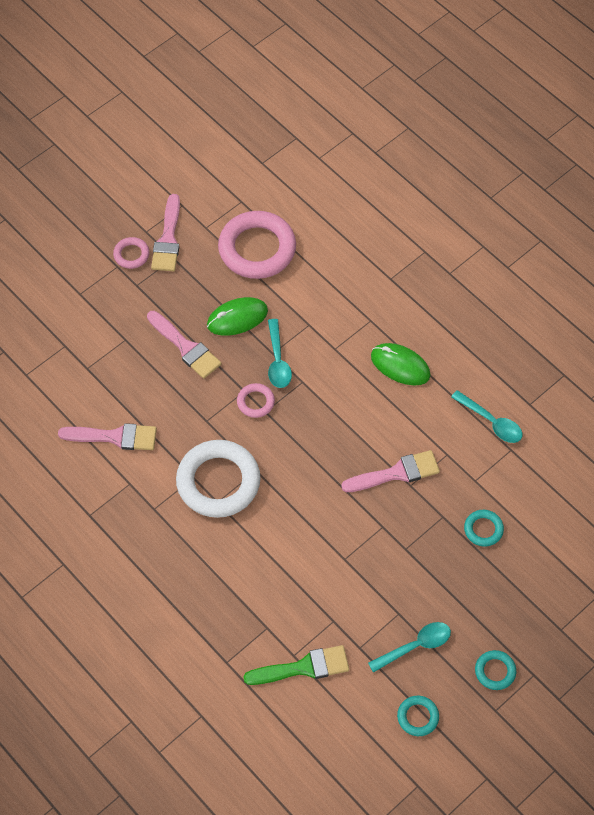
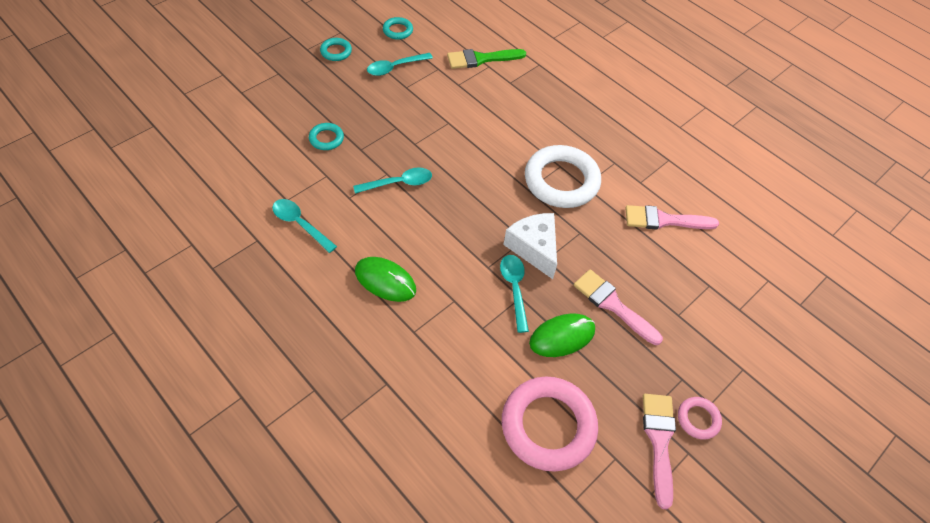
camera: 175 degrees right, 5 degrees down
pink ring [237,383,275,418] -> white cheese [503,213,557,279]
pink brush [341,450,440,492] -> turquoise spoon [353,168,432,194]

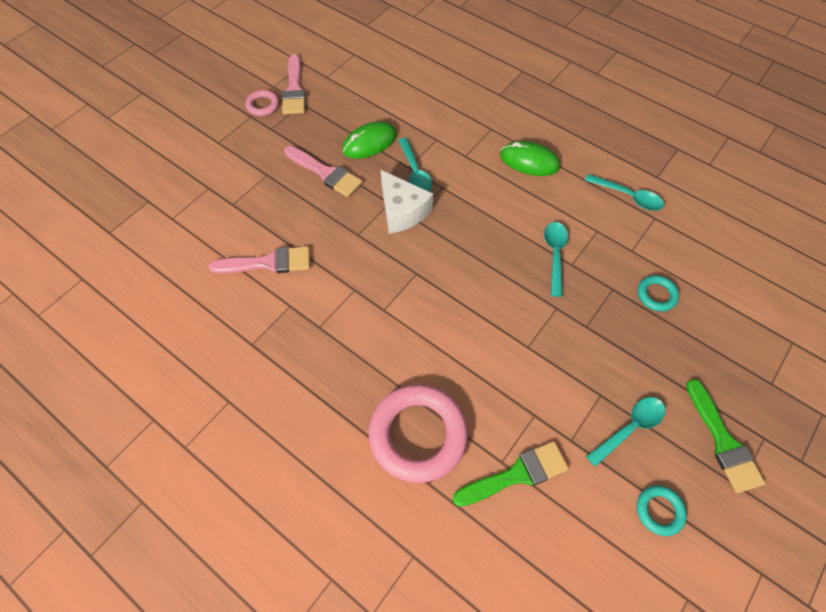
camera: 175 degrees right, 5 degrees up
turquoise ring [320,38,352,61] -> green brush [686,379,765,493]
turquoise spoon [353,168,432,194] -> turquoise spoon turned 120 degrees clockwise [544,222,568,297]
pink ring [502,376,598,472] -> pink ring moved to [368,384,468,483]
white ring [525,145,601,208] -> none

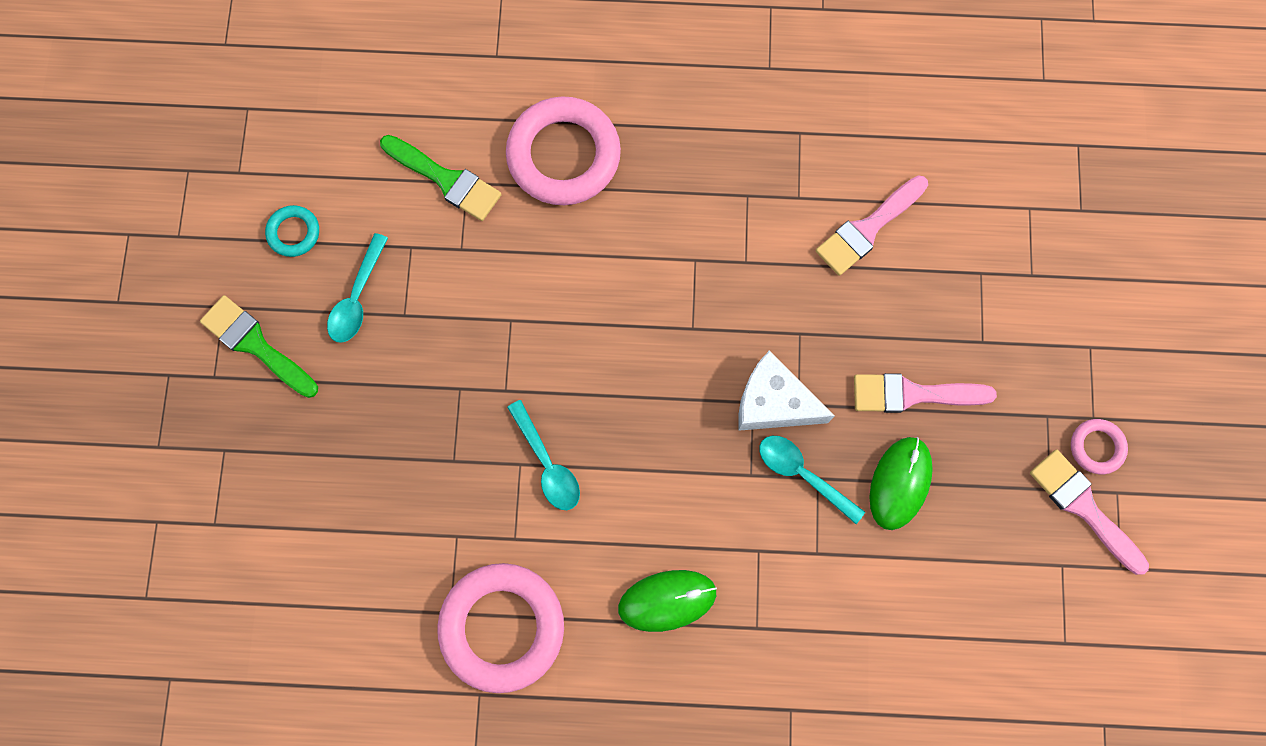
camera: 145 degrees right, 15 degrees up
green brush [452,441,569,507] -> green brush turned 90 degrees counterclockwise [380,135,502,221]
turquoise spoon [585,174,664,211] -> pink ring [437,563,564,693]
turquoise ring [638,275,679,312] -> none

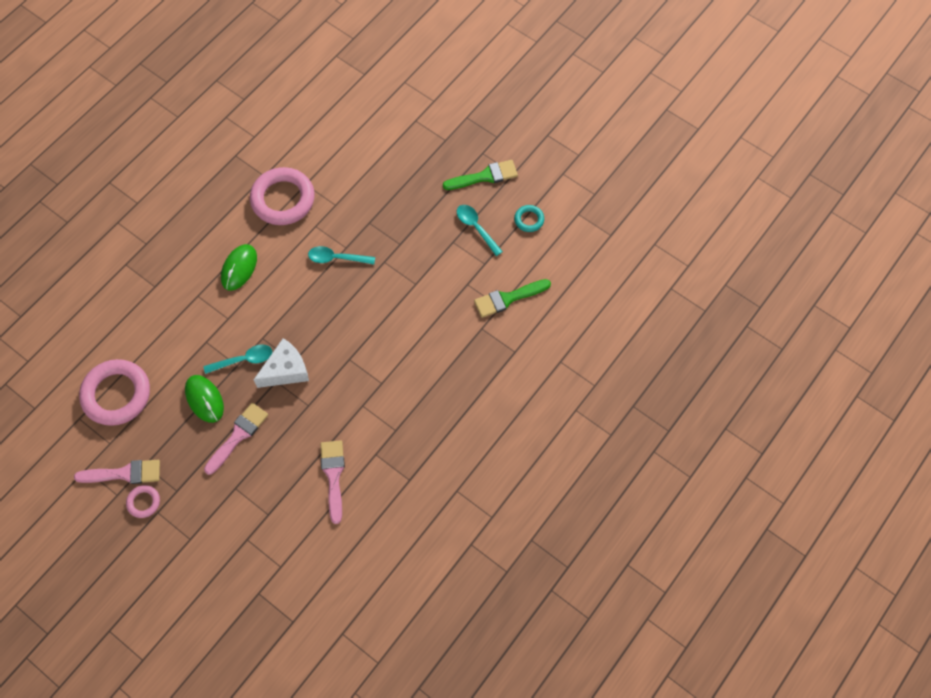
camera: 125 degrees right, 10 degrees down
pink ring [506,96,621,205] -> pink ring moved to [79,359,150,426]

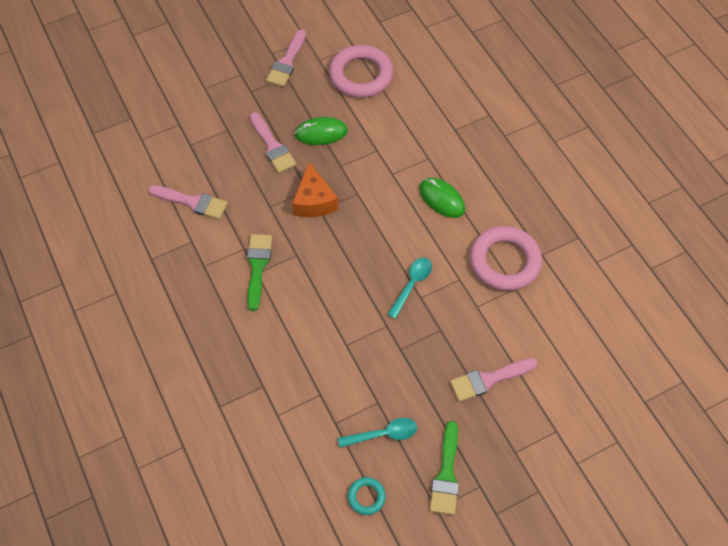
camera: 115 degrees right, 5 degrees down
pink ring [126,485,160,518] -> none
turquoise spoon [203,345,272,374] -> none
white cheese [254,338,309,388] -> orange cheese [292,162,338,217]
green brush [474,279,551,318] -> green brush moved to [247,234,272,311]
none -> pink brush [450,358,537,402]

